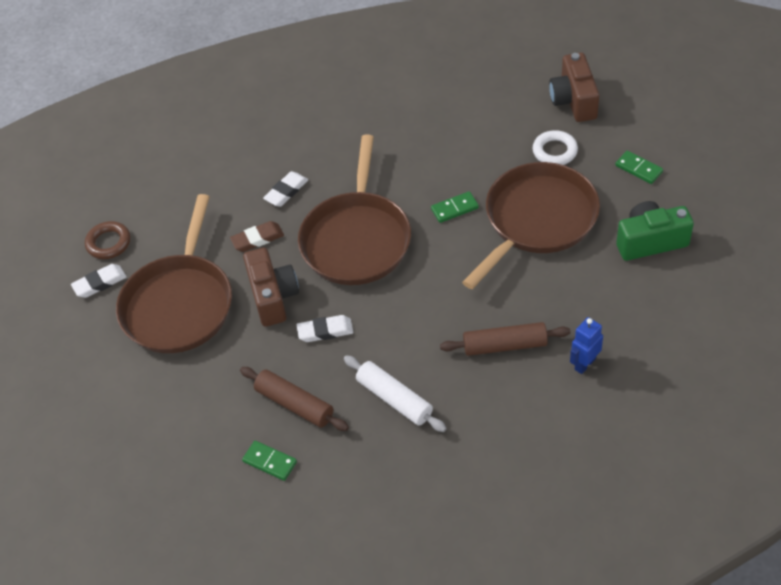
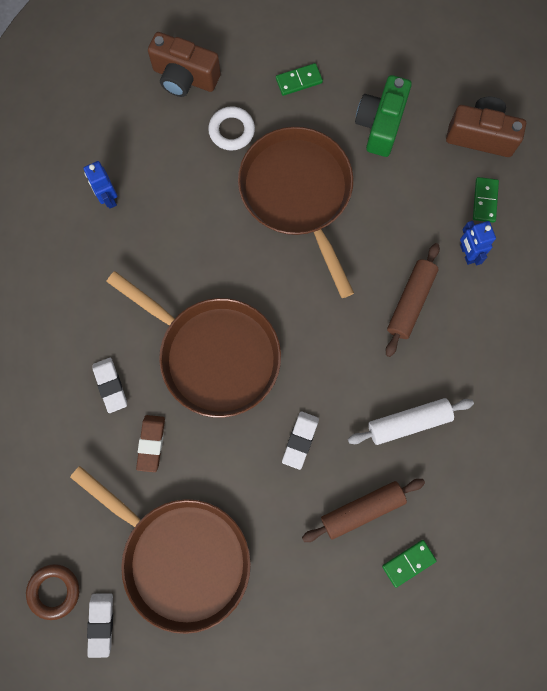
camera: 65 degrees left, 25 degrees up
brown camera [243,247,299,327] -> brown camera moved to [446,97,526,157]
green domino [431,191,479,223] -> green domino moved to [473,177,499,223]
none -> blue robot [84,161,117,209]

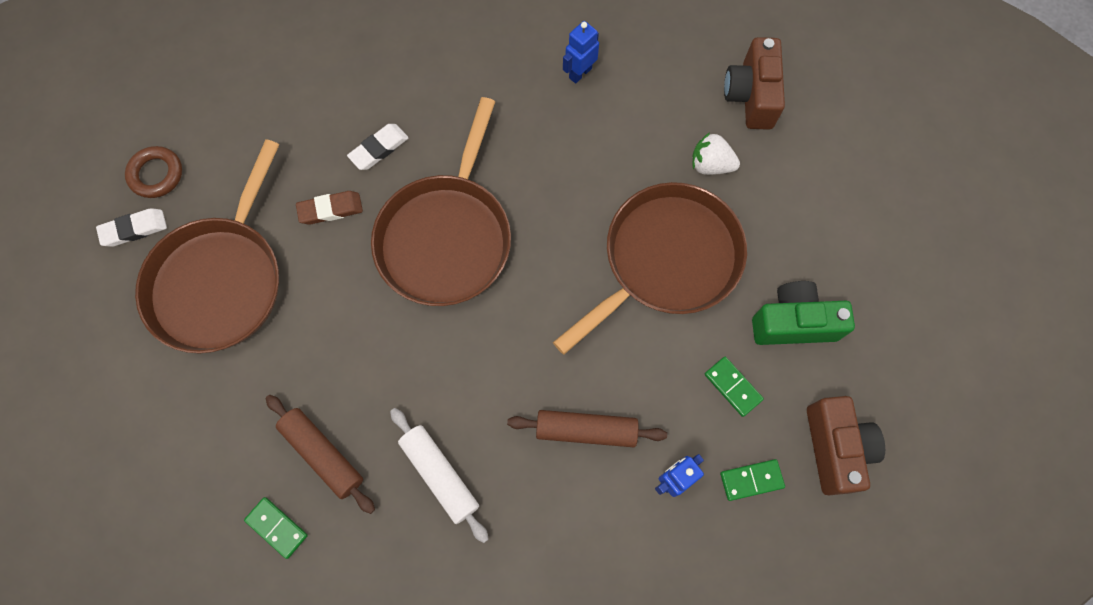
camera: 70 degrees right, 5 degrees down
white ring [208,106,255,151] -> white strawberry [692,132,740,175]
green domino [276,63,323,96] -> green domino moved to [705,357,764,417]
white eraser [282,412,319,470] -> none

